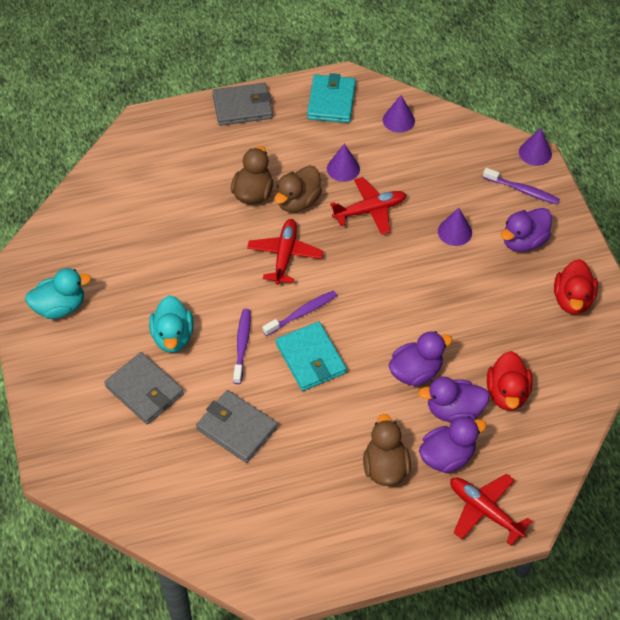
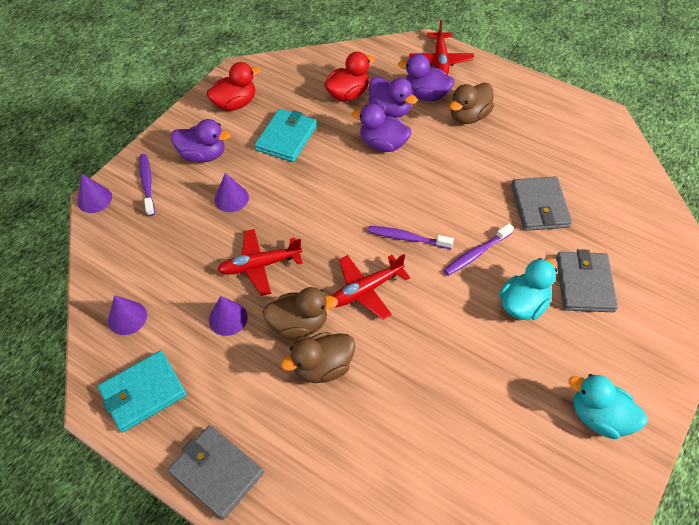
camera: 130 degrees left, 0 degrees up
turquoise wallet [276,321,347,391] -> turquoise wallet moved to [254,109,317,162]
red plane [330,177,406,235] -> red plane turned 45 degrees counterclockwise [218,229,303,296]

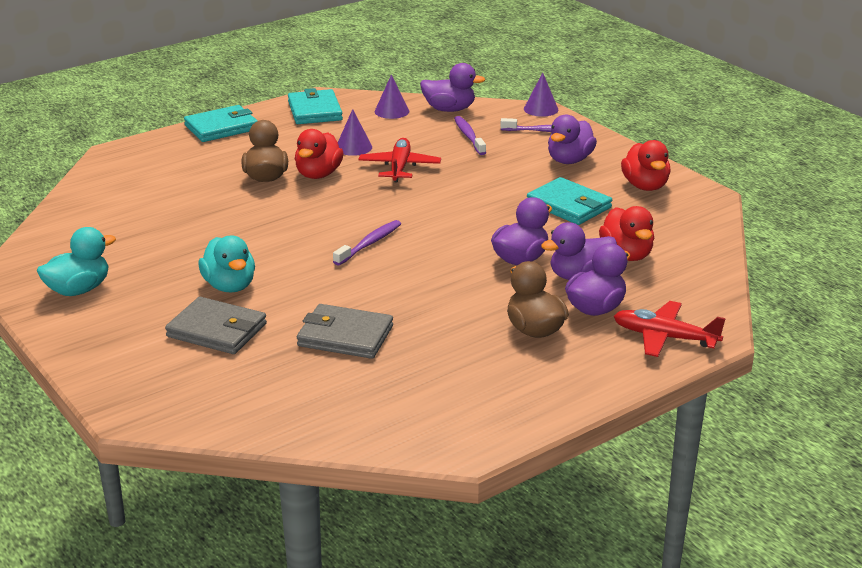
camera: 110 degrees right, 25 degrees down
grey wallet [168,425,264,520] -> turquoise wallet [184,105,258,142]
purple cone [214,173,249,212] -> none
brown duck [262,287,338,339] -> red duck [295,129,344,179]
red plane [332,254,410,320] -> none
purple toothbrush [443,223,514,276] -> purple toothbrush moved to [454,116,486,155]
none -> purple duck [420,63,485,112]

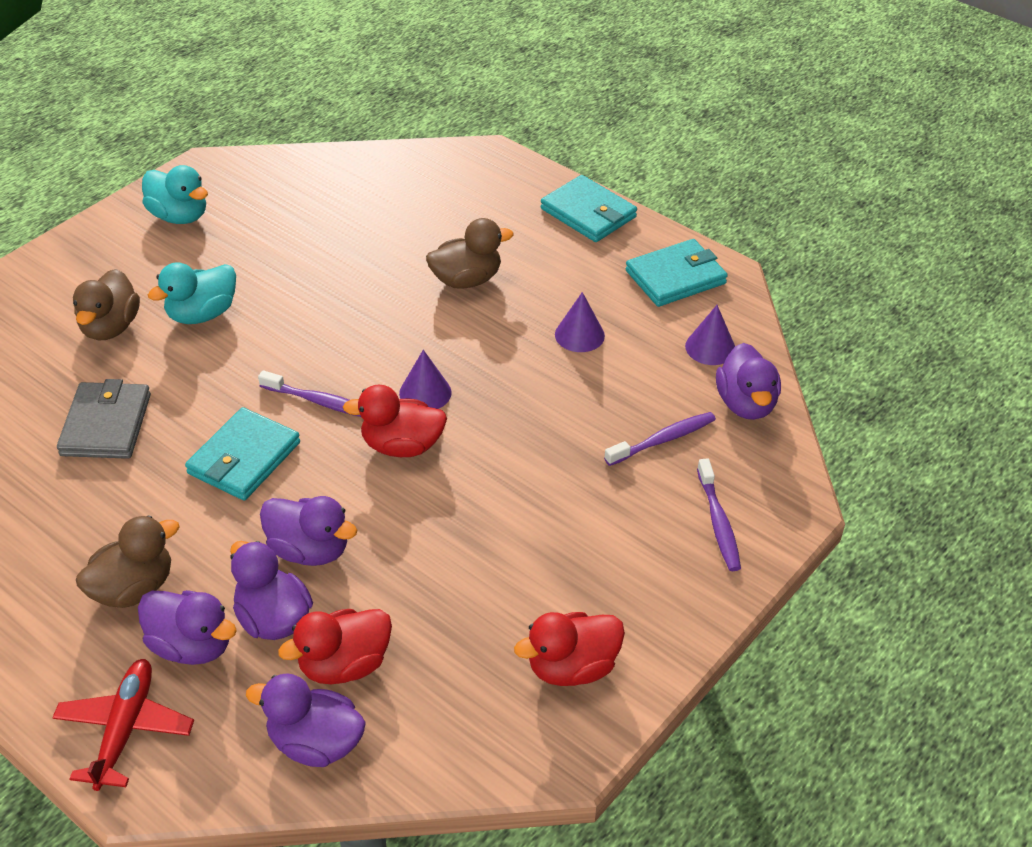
camera: 75 degrees right, 15 degrees up
grey wallet [165,297,267,354] -> brown duck [73,269,140,340]
red duck [295,129,344,179] -> red duck moved to [343,385,447,457]
red plane [358,138,441,183] -> none
purple cone [524,73,558,117] -> purple cone moved to [399,350,452,409]
turquoise wallet [527,177,612,225] -> turquoise wallet moved to [185,407,300,500]
purple duck [548,115,597,164] -> purple duck moved to [246,673,366,767]

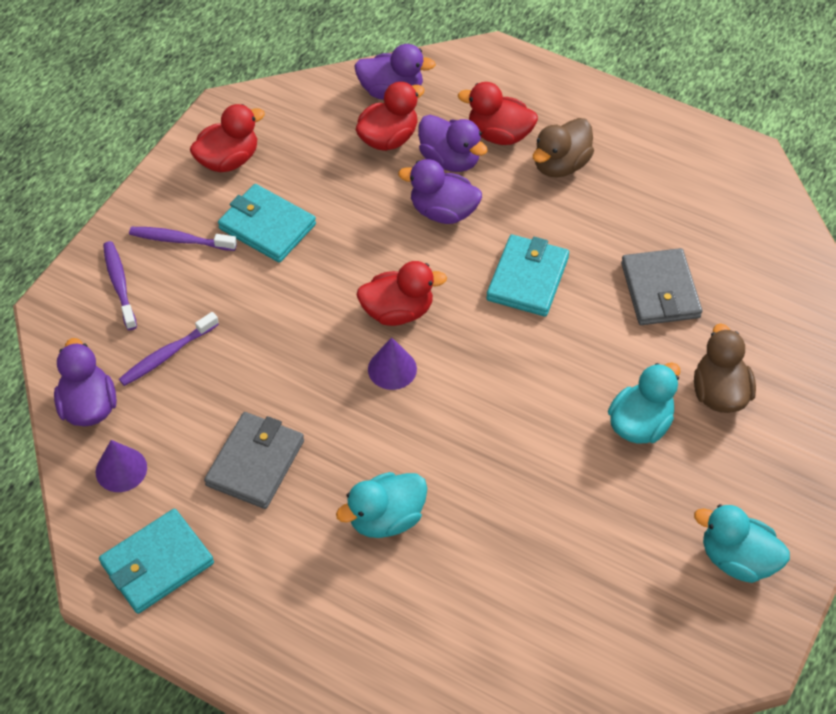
camera: 170 degrees right, 10 degrees up
red plane [52,659,194,791] -> none
purple duck [138,590,237,665] -> red duck [458,82,538,145]
purple toothbrush [258,370,361,417] -> purple toothbrush moved to [129,227,237,251]
brown duck [426,218,514,289] -> turquoise duck [336,472,427,538]
turquoise wallet [541,175,637,242] -> turquoise wallet moved to [218,184,316,263]
purple cone [555,292,605,352] -> grey wallet [204,412,304,509]

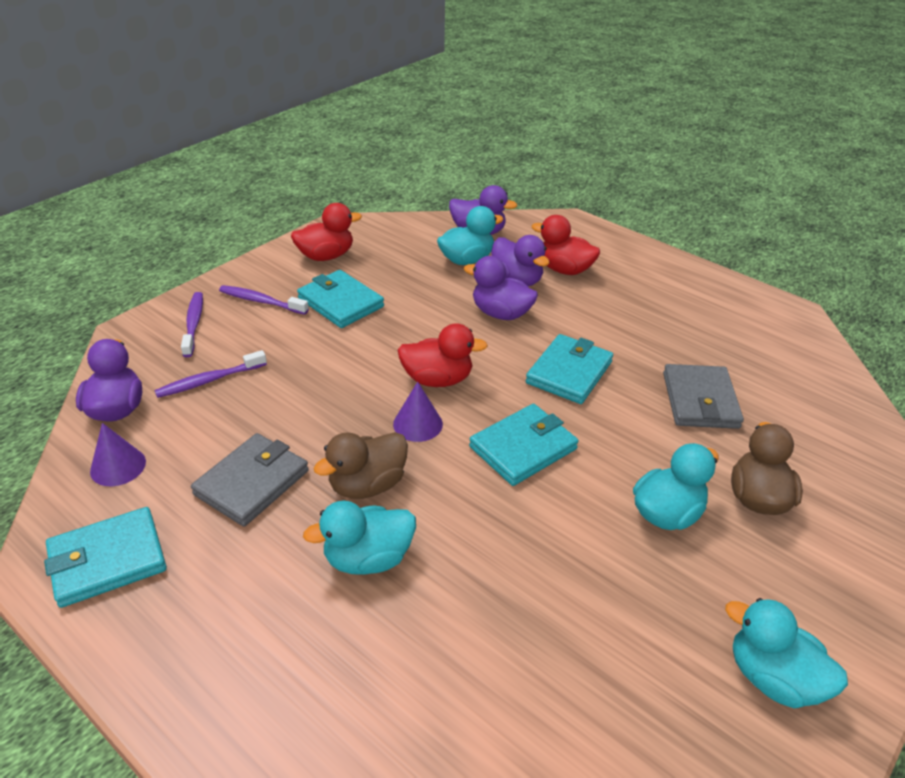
camera: 10 degrees right, 15 degrees down
red duck [356,81,425,151] -> turquoise duck [437,206,504,265]
brown duck [533,118,594,178] -> brown duck moved to [313,432,408,499]
none -> turquoise wallet [469,404,578,486]

